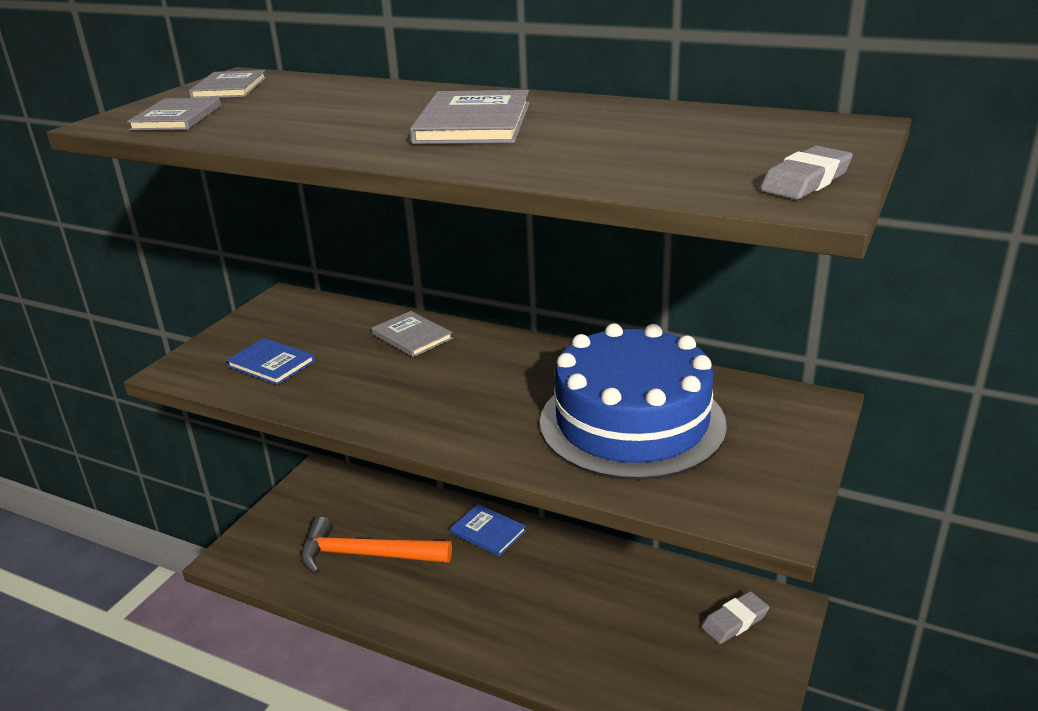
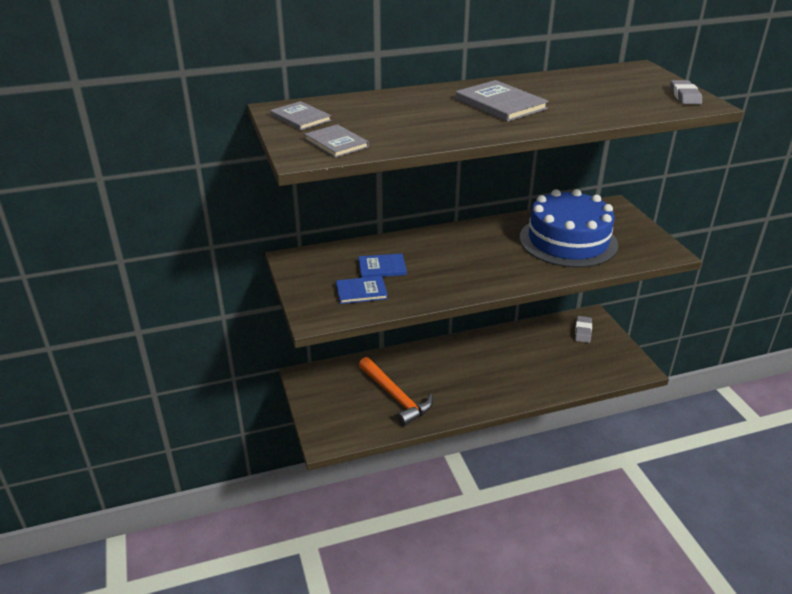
camera: 45 degrees left, 5 degrees up
orange hammer [301,517,452,575] -> orange hammer turned 90 degrees counterclockwise [359,357,433,426]
grey book [372,311,453,357] -> none
blue book [450,504,526,556] -> blue book moved to [358,253,407,278]

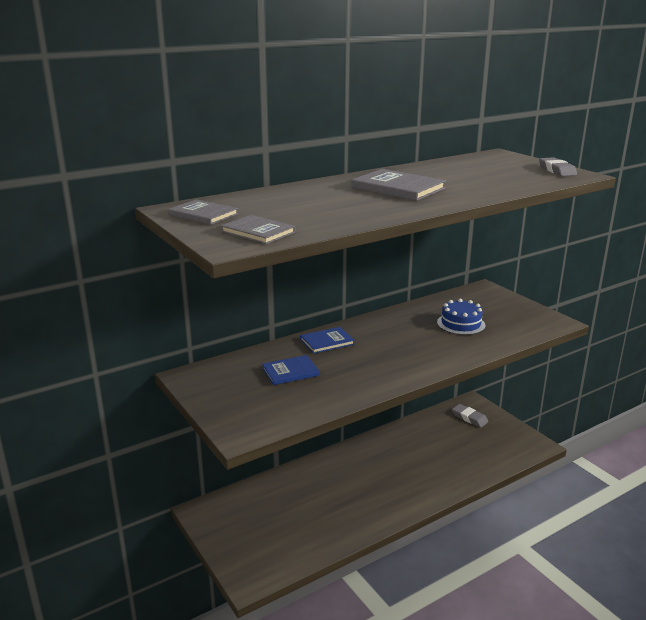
camera: 15 degrees left, 10 degrees down
blue book [336,276,388,304] -> blue book moved to [300,327,355,354]
orange hammer [359,357,433,426] -> none
blue cake [520,189,618,268] -> blue cake [437,299,486,335], size x0.49
grey eraser [575,316,592,343] -> grey eraser turned 45 degrees counterclockwise [452,404,488,428]

